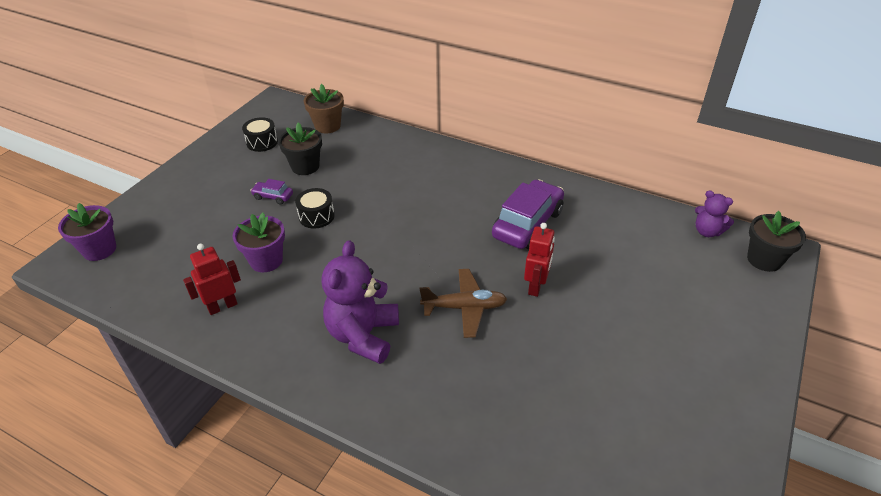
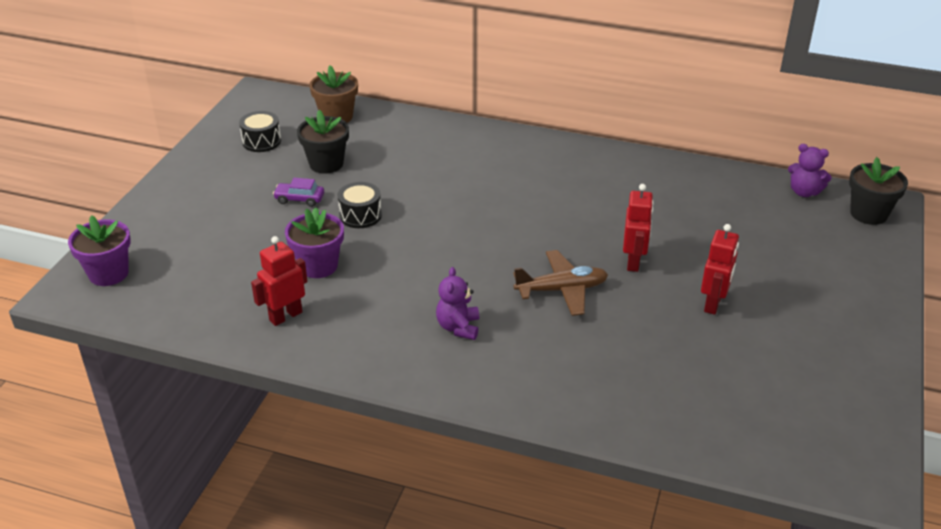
camera: 10 degrees left, 5 degrees down
purple teddy bear [321,240,399,364] -> purple teddy bear [436,267,479,340], size x0.55
purple car [492,179,564,250] -> none
none -> red robot [701,224,739,315]

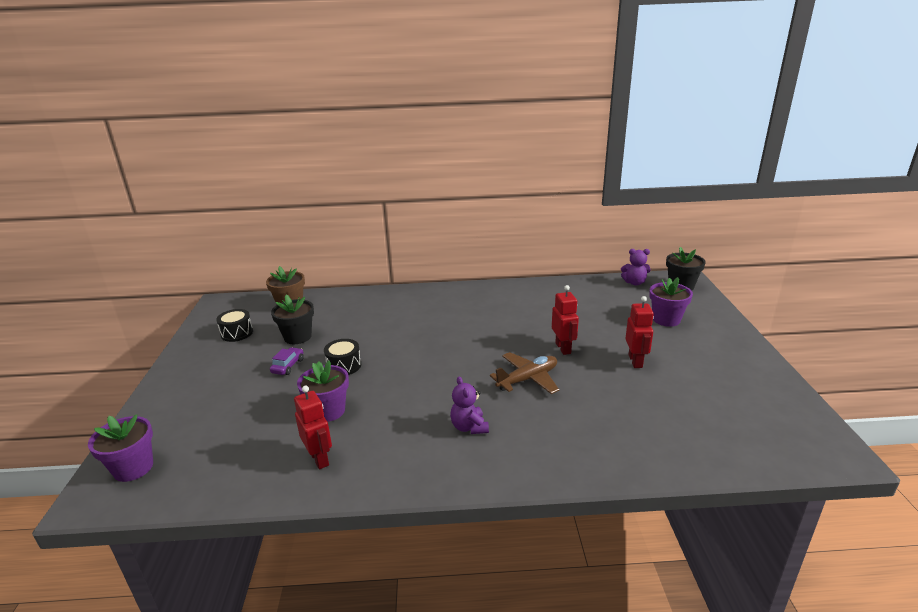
camera: 20 degrees left, 10 degrees down
red robot [251,236,308,326] -> red robot turned 120 degrees clockwise [294,386,332,469]
purple car [273,178,324,207] -> purple car turned 120 degrees clockwise [270,347,304,375]
none -> purple flower pot [649,277,693,327]

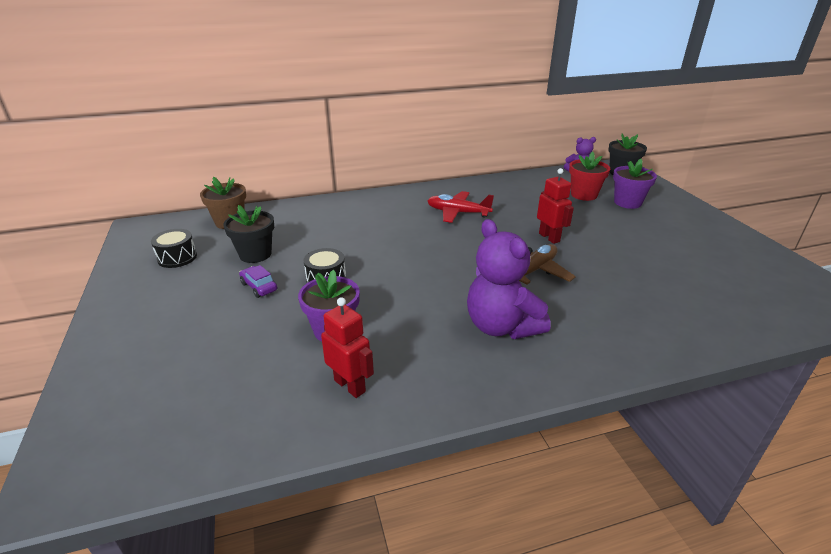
camera: 15 degrees left, 5 degrees up
purple flower pot [88,414,153,482] -> none
purple car [270,347,304,375] -> purple car turned 45 degrees counterclockwise [239,265,277,298]
purple teddy bear [450,376,489,434] -> purple teddy bear [467,219,551,339], size x1.82
red robot [625,296,654,368] -> none
none -> red plane [427,191,494,223]
none -> red flower pot [569,152,610,201]

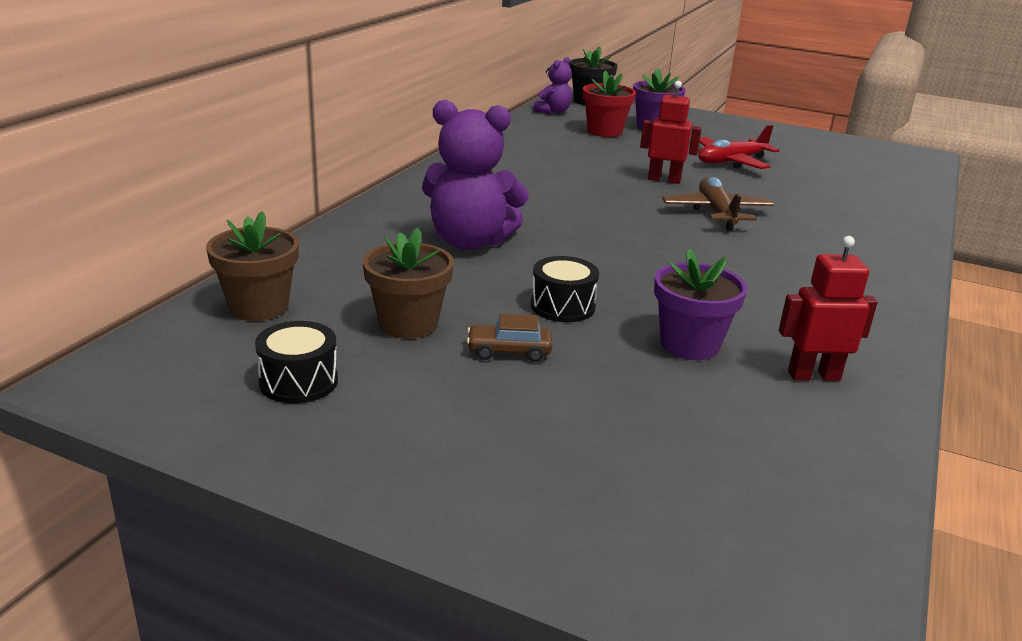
camera: 50 degrees left, 5 degrees down
black flower pot [223,205,274,263] -> brown flower pot [362,227,454,339]
purple car [239,265,277,298] -> brown car [467,314,553,362]
red plane [427,191,494,223] -> red plane moved to [698,125,779,169]
purple teddy bear [467,219,551,339] -> purple teddy bear moved to [422,100,529,250]

